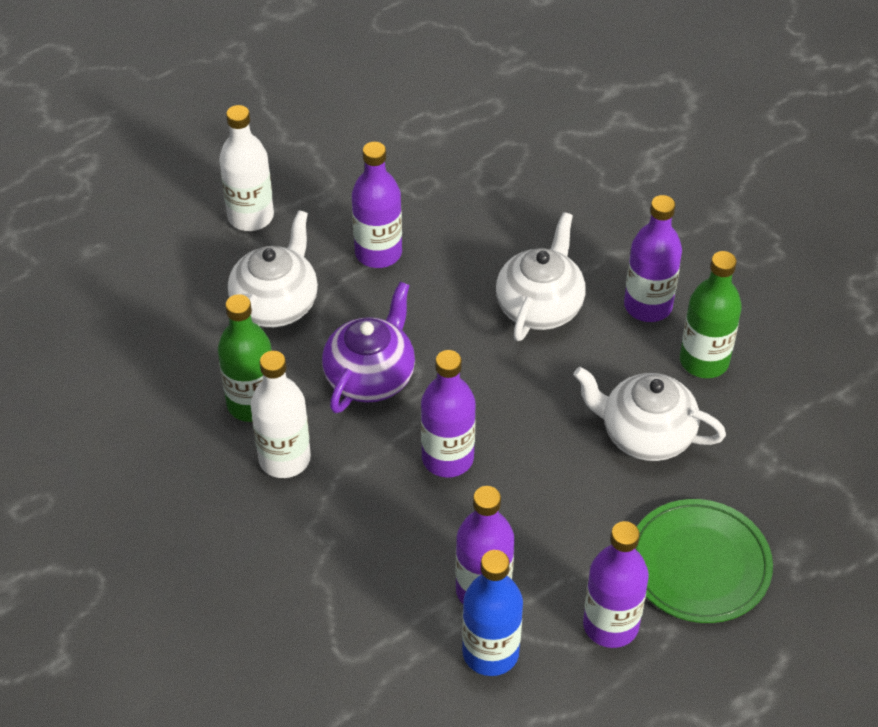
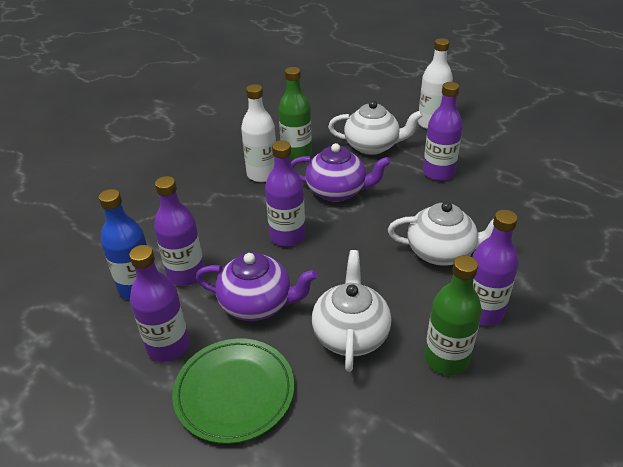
camera: 75 degrees right, 10 degrees down
none -> purple teapot [196,252,318,321]

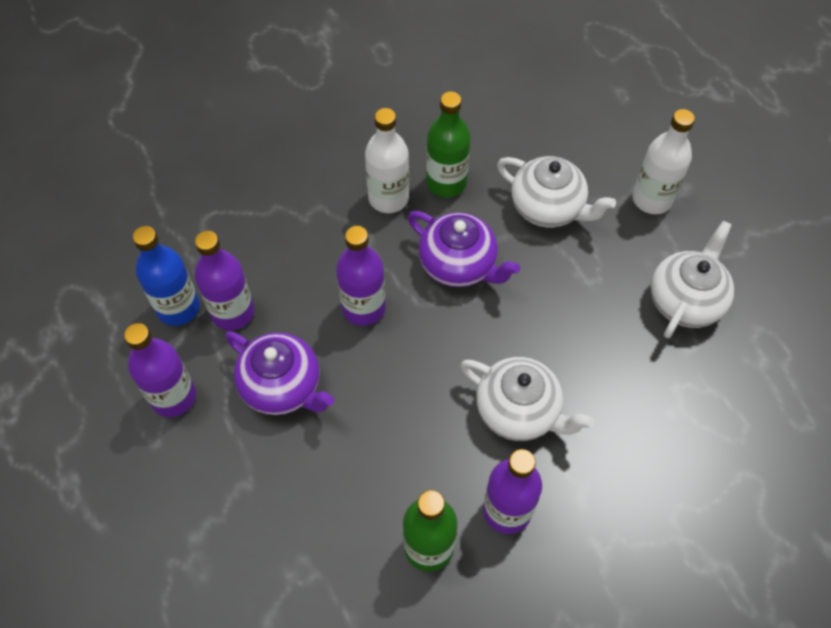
camera: 25 degrees right, 20 degrees up
green plate [172,338,294,444] -> none
white teapot [312,250,391,372] -> white teapot moved to [650,221,734,338]
purple bottle [423,82,463,181] -> none

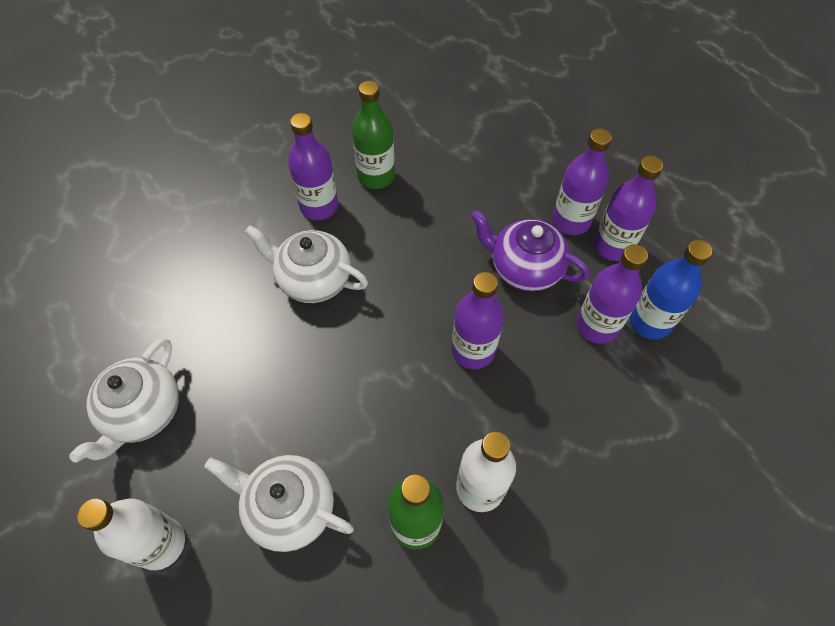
camera: 170 degrees right, 0 degrees up
purple teapot [408,211,520,287] -> none
none -> purple bottle [552,128,612,235]

